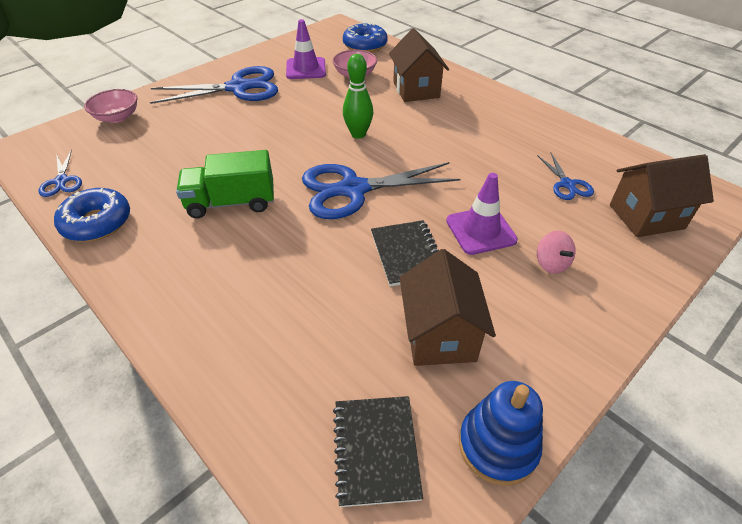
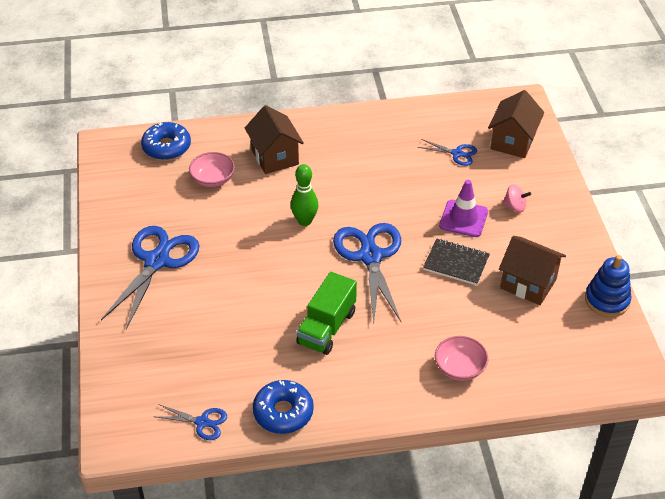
camera: 55 degrees left, 0 degrees up
pink bowl [84,89,137,123] -> pink bowl moved to [435,336,488,381]
purple traffic cone [286,19,326,79] -> none
blue scissors [302,162,461,219] -> blue scissors turned 150 degrees clockwise [333,223,401,323]
black notebook [333,396,423,507] -> none
brown house [389,28,449,102] -> brown house turned 45 degrees clockwise [245,105,304,174]

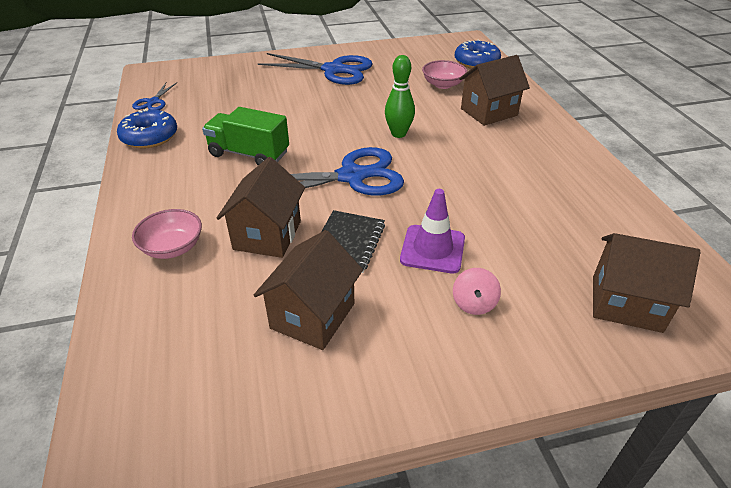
camera: 85 degrees right, 5 degrees down
blue scissors [417,139,477,166] -> none
blue stacking toy [585,255,631,317] -> none
none -> brown house [217,157,305,258]

